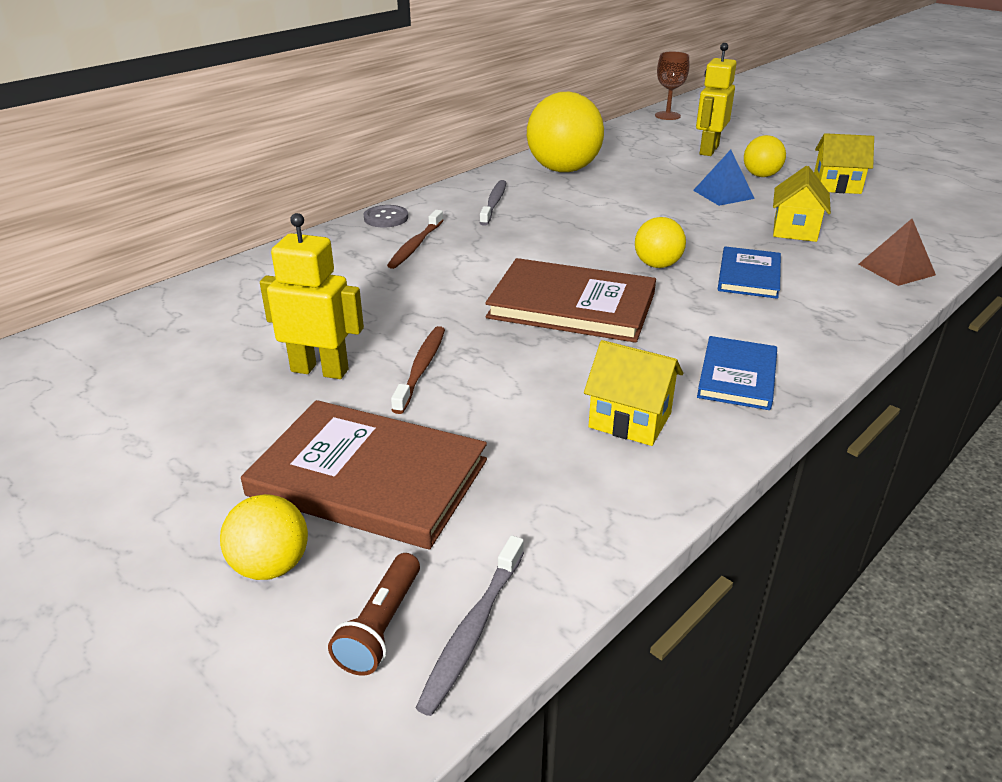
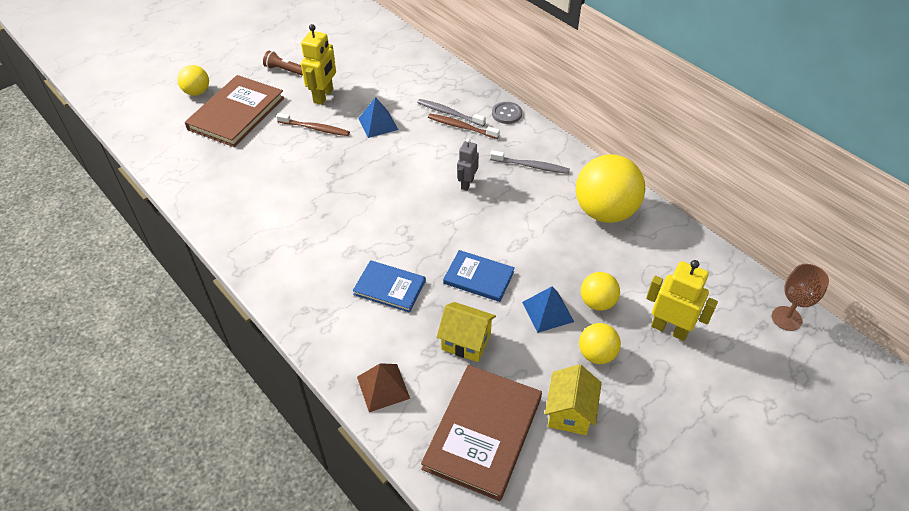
camera: 95 degrees right, 15 degrees up
brown flashlight [328,553,420,676] -> brown flashlight moved to [263,51,303,76]
grey toothbrush [416,535,524,716] -> grey toothbrush moved to [417,99,486,126]
brown book [485,258,656,343] -> brown book moved to [421,365,542,501]
yellow house [584,340,683,446] -> none
yellow ball [635,217,686,268] -> yellow ball moved to [581,272,620,311]
blue book [697,336,777,410] -> blue book moved to [443,250,515,302]
none -> blue pyramid [358,97,398,138]
none -> grey robot [457,138,479,191]

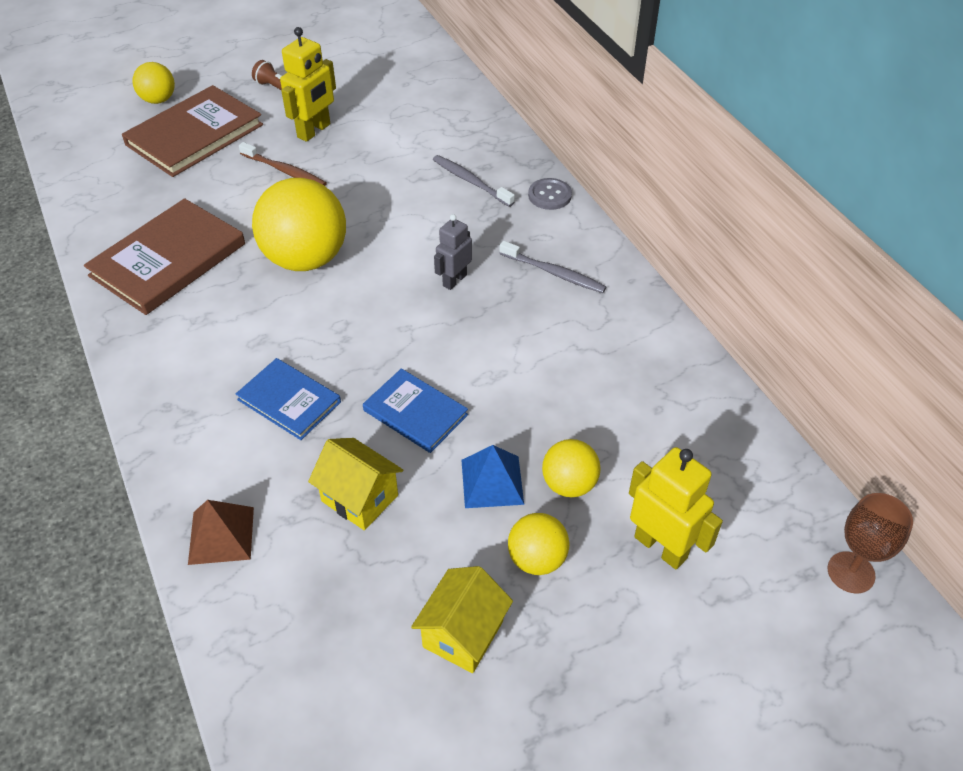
camera: 15 degrees right, 0 degrees up
blue pyramid [358,97,398,138] -> none
brown book [421,365,542,501] -> brown book moved to [84,198,245,315]
brown toothbrush [428,114,500,139] -> none
yellow ball [576,154,645,223] -> yellow ball moved to [252,178,346,271]

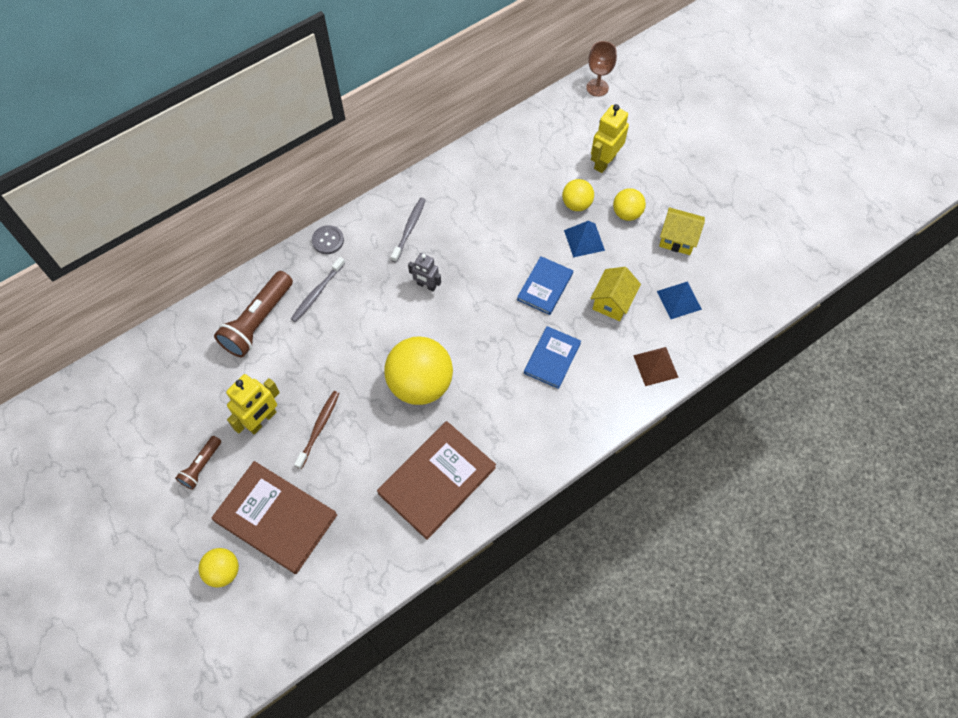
camera: 100 degrees left, 15 degrees up
brown book [84,198,245,315] -> brown book turned 75 degrees counterclockwise [377,421,496,540]
yellow robot [280,27,336,142] -> yellow robot turned 105 degrees clockwise [226,374,280,434]
none -> brown flashlight [214,271,293,357]
none -> blue pyramid [657,281,702,319]

